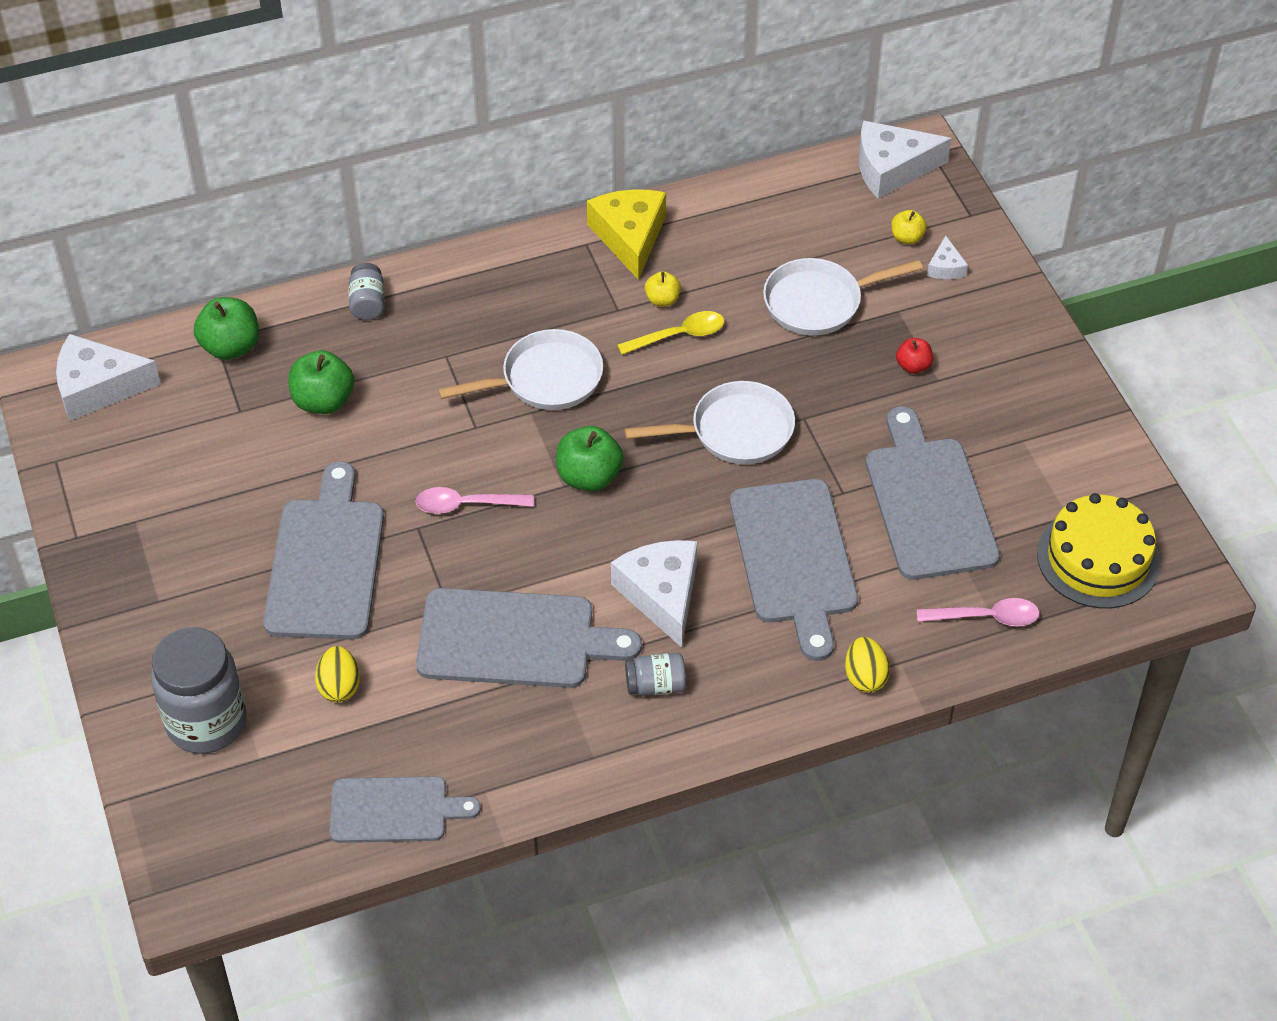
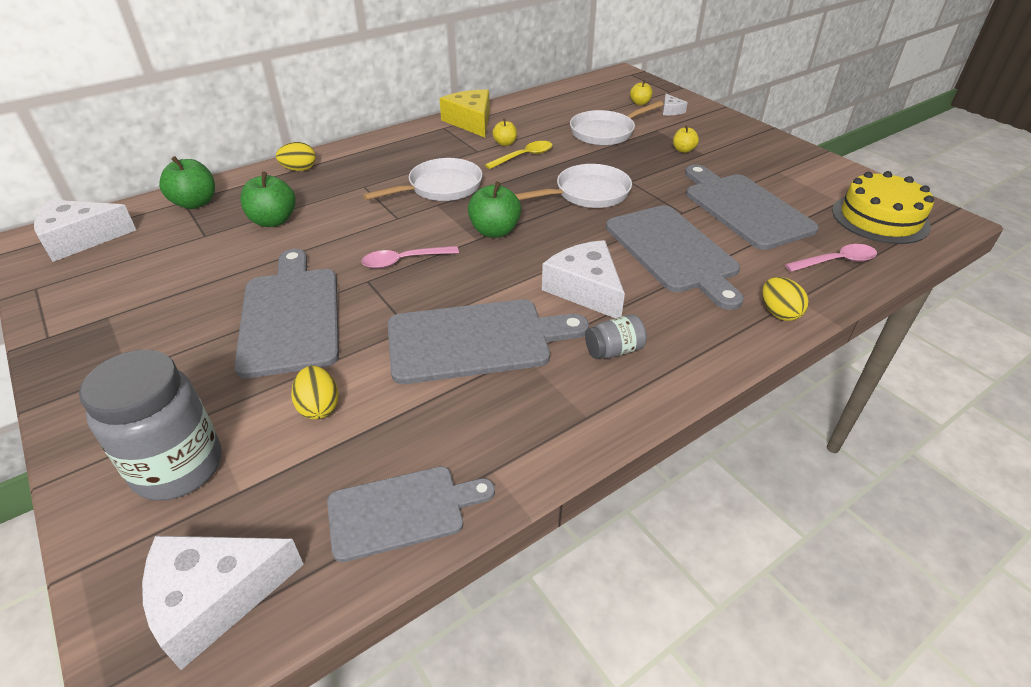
camera: 15 degrees left, 10 degrees down
grey jar [349,263,385,320] -> yellow egg [276,142,316,171]
white cheese [859,120,951,199] -> white cheese moved to [142,536,304,670]
red apple [896,338,933,374] -> yellow apple [673,126,699,153]

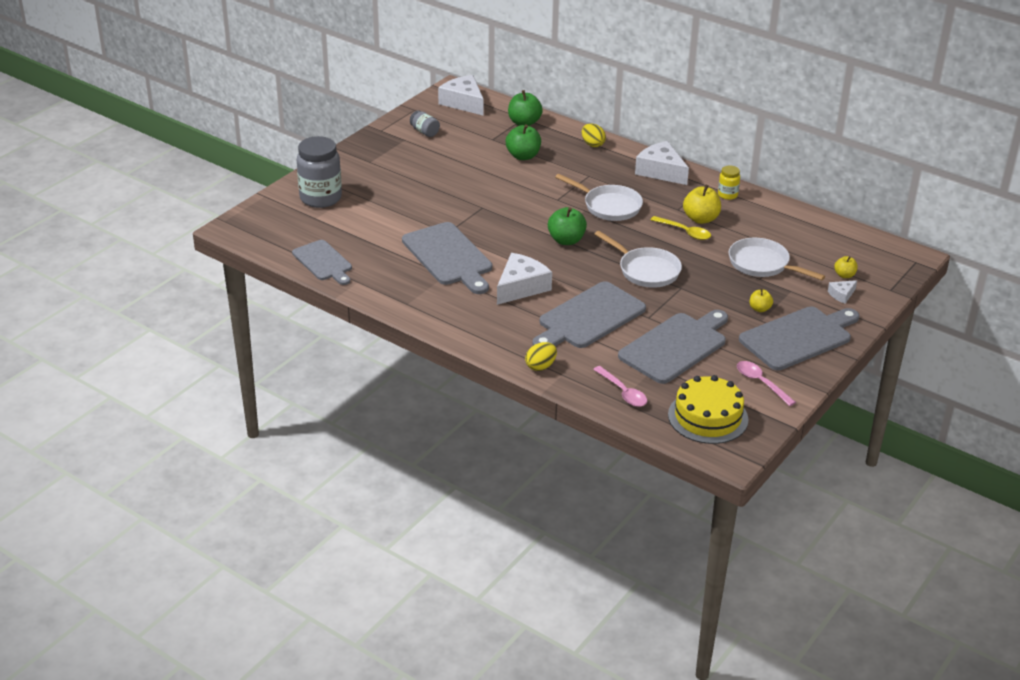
camera: 70 degrees right, 5 degrees down
white cheese [142,536,304,670] -> white cheese moved to [635,141,689,185]
grey cutting board [234,249,339,378] -> grey cutting board moved to [739,306,860,370]
yellow egg [291,366,338,420] -> none
pink spoon [361,246,459,269] -> pink spoon moved to [737,361,796,406]
yellow cheese [439,90,490,137] -> yellow jar [718,166,740,200]
yellow apple [492,119,517,146] -> yellow apple [683,185,721,224], size x1.75
grey jar [585,314,647,359] -> grey jar moved to [410,110,440,137]

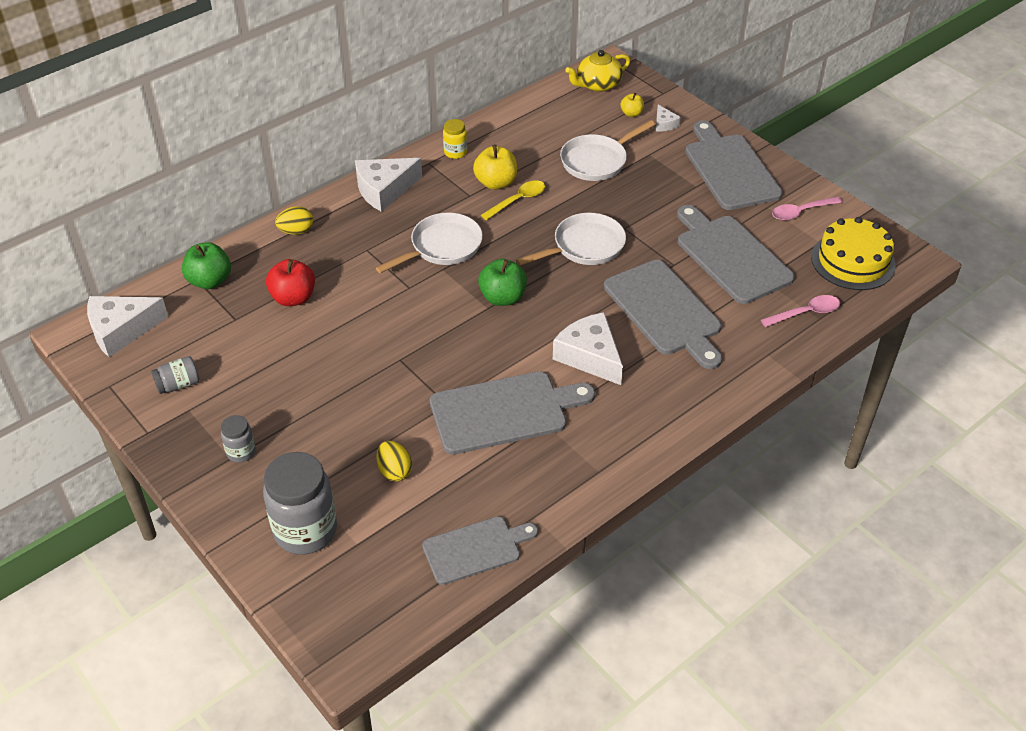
camera: 75 degrees left, 10 degrees up
green apple [506,124,541,160] -> red apple [266,259,315,306]
yellow egg [525,342,557,371] -> yellow egg moved to [376,441,412,481]
yellow apple [750,288,773,312] -> none
none -> grey jar [221,415,256,463]
none -> yellow teapot [565,50,630,92]

